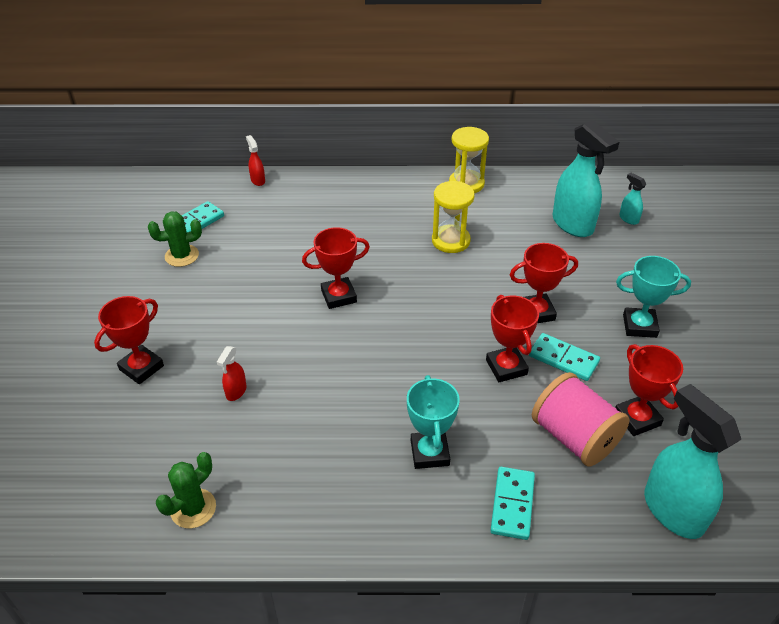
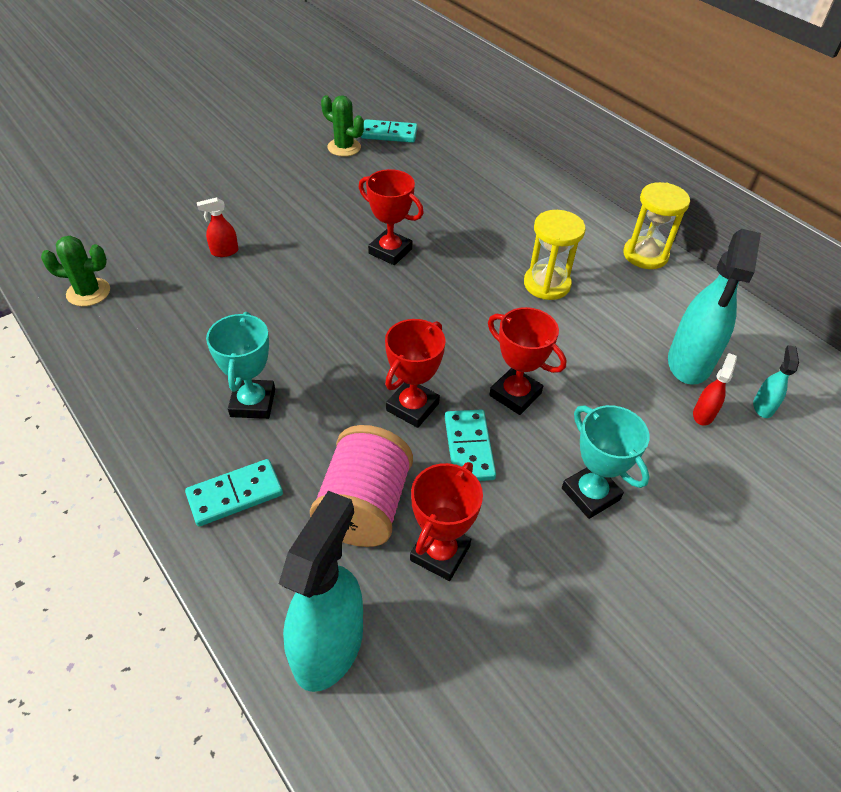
camera: 50 degrees right, 5 degrees up
red trophy [94,296,164,384] -> none
red spray bottle [246,135,265,186] -> red spray bottle moved to [693,353,737,426]
turquoise trophy [407,375,460,469] -> turquoise trophy turned 45 degrees counterclockwise [206,312,275,419]

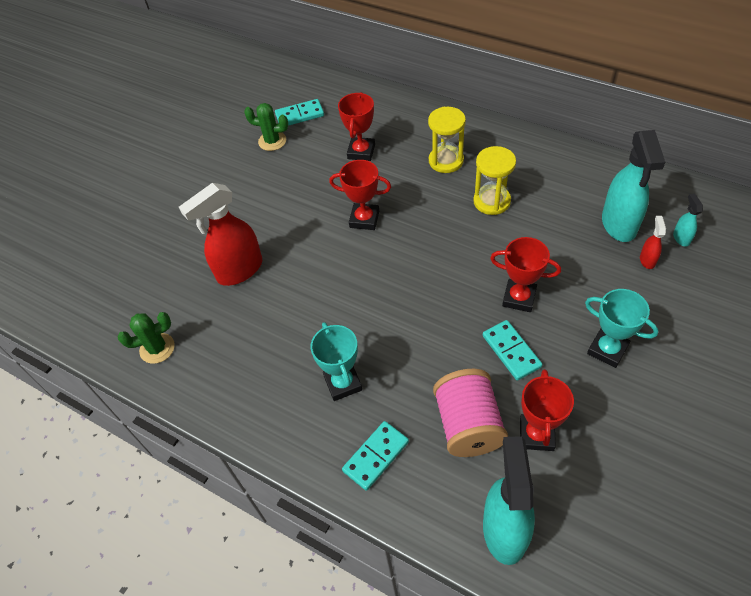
camera: 15 degrees left, 5 degrees up
red spray bottle [197,197,238,257] -> red spray bottle [179,183,262,286], size x2.24
red trophy [385,319,445,428] -> red trophy moved to [338,92,375,161]
yellow hourglass [623,182,690,269] -> yellow hourglass moved to [428,107,466,173]

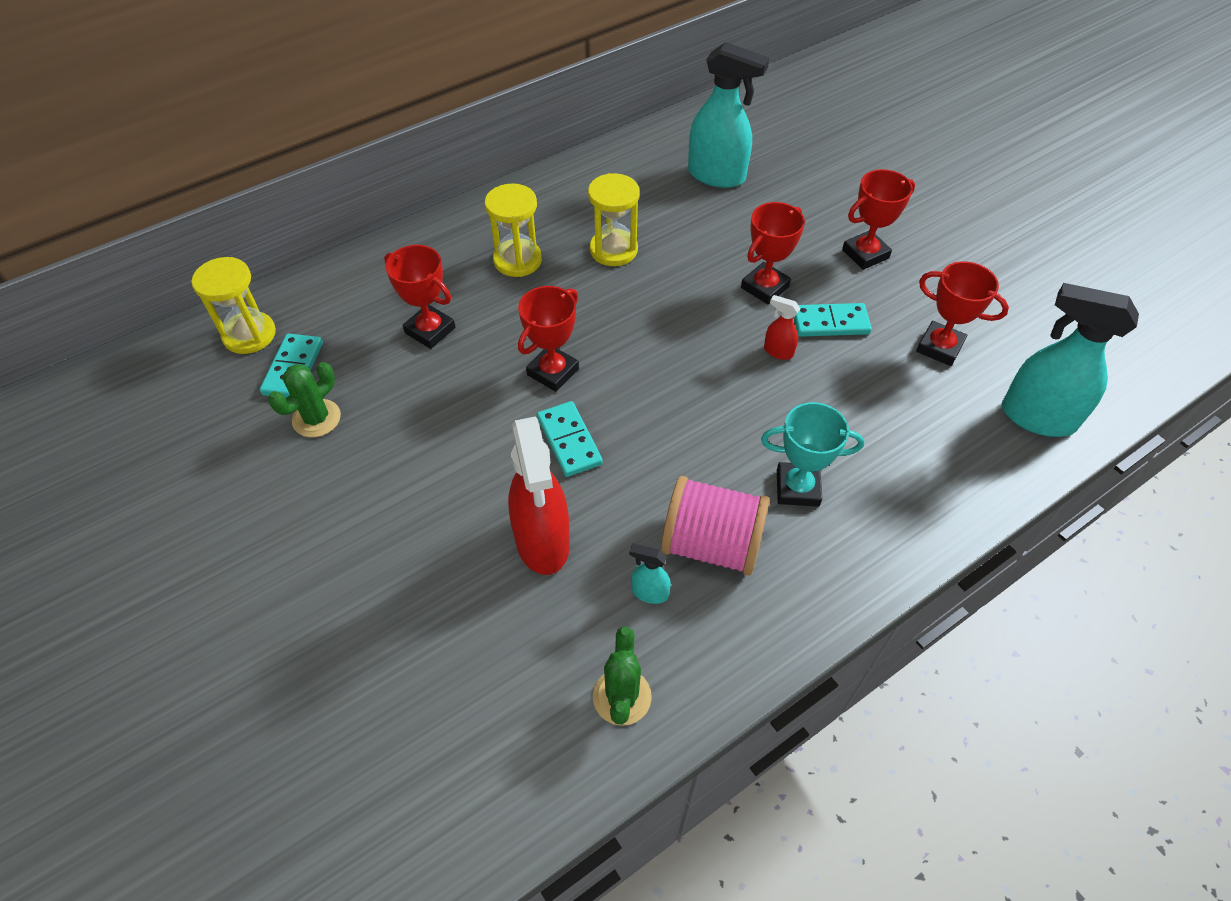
camera: 70 degrees left, 0 degrees up
turquoise domino [342,421,409,491] -> turquoise domino moved to [537,401,603,477]
pink spool [433,369,508,457] -> pink spool moved to [661,476,770,575]
turquoise trophy [585,289,659,368] -> red trophy [842,169,915,270]
red spray bottle [640,216,666,269] -> red spray bottle moved to [764,295,801,360]
turquoise spray bottle [673,193,703,247] -> turquoise spray bottle moved to [629,544,671,604]
none -> yellow hourglass [191,257,276,354]

